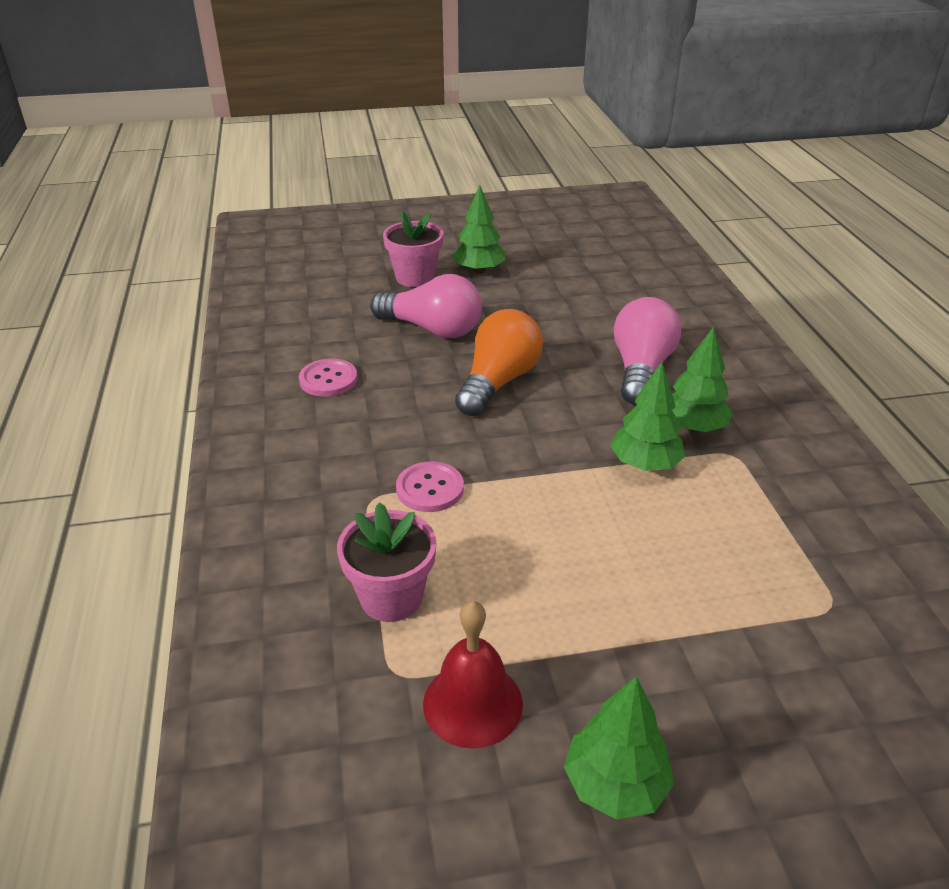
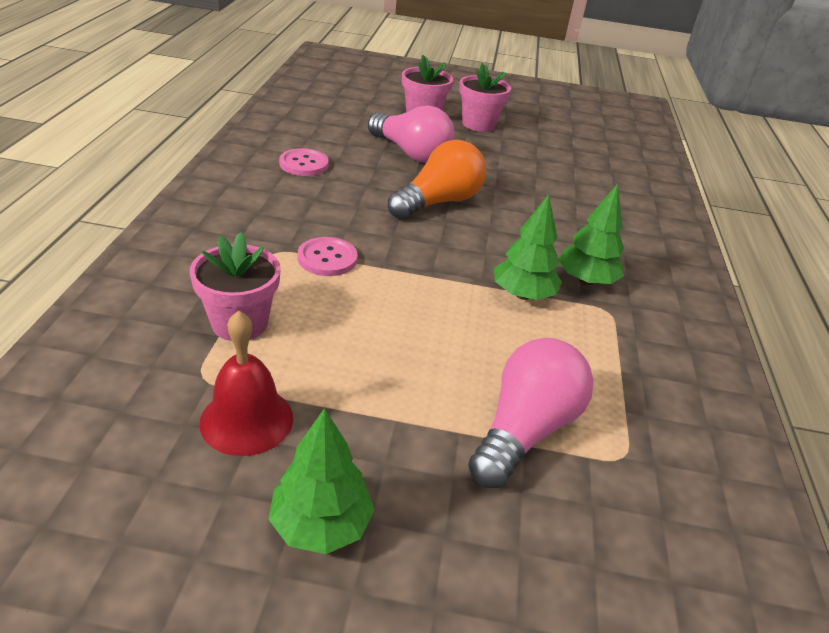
camera: 15 degrees right, 0 degrees up
green tree [452,185,506,274] -> pink flower pot [459,63,511,132]
pink light bulb [614,297,681,405] -> pink light bulb moved to [468,338,594,488]

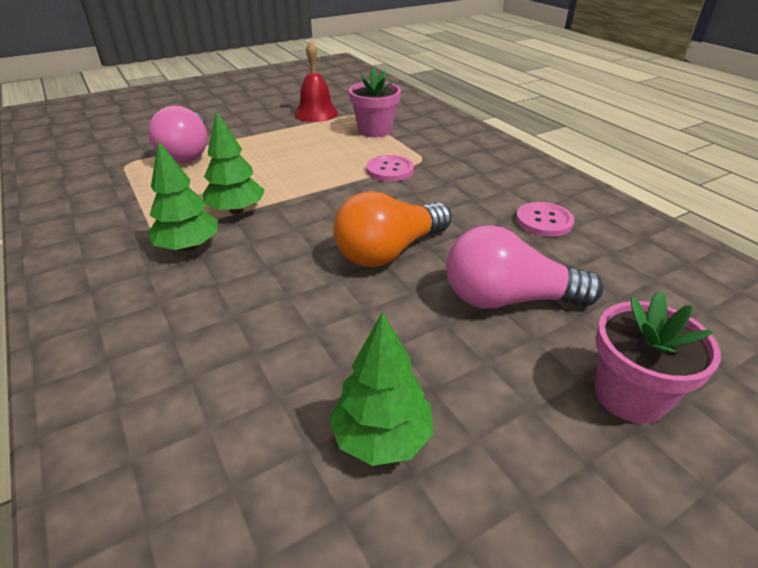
camera: 145 degrees right, 0 degrees up
green tree [268,408,375,554] -> green tree moved to [329,312,433,466]
orange light bulb [388,140,487,219] -> orange light bulb turned 45 degrees clockwise [333,191,451,267]
pink flower pot [459,63,511,132] -> none

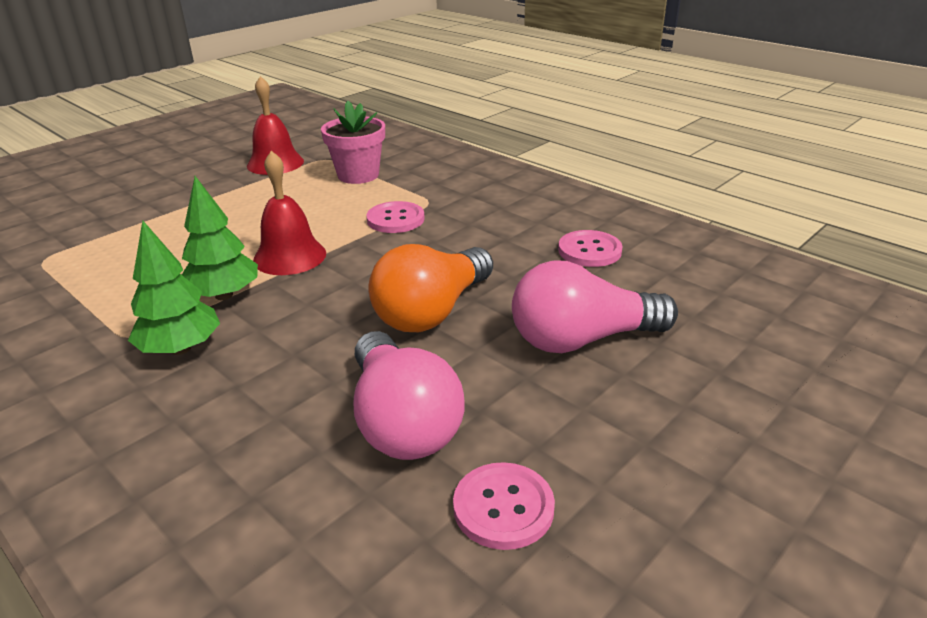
camera: 15 degrees left, 5 degrees down
pink light bulb [148,106,208,163] -> pink light bulb moved to [354,331,464,460]
green tree [329,312,433,466] -> pink button [453,462,555,550]
pink flower pot [595,291,721,424] -> none
none -> red bell [253,151,326,275]

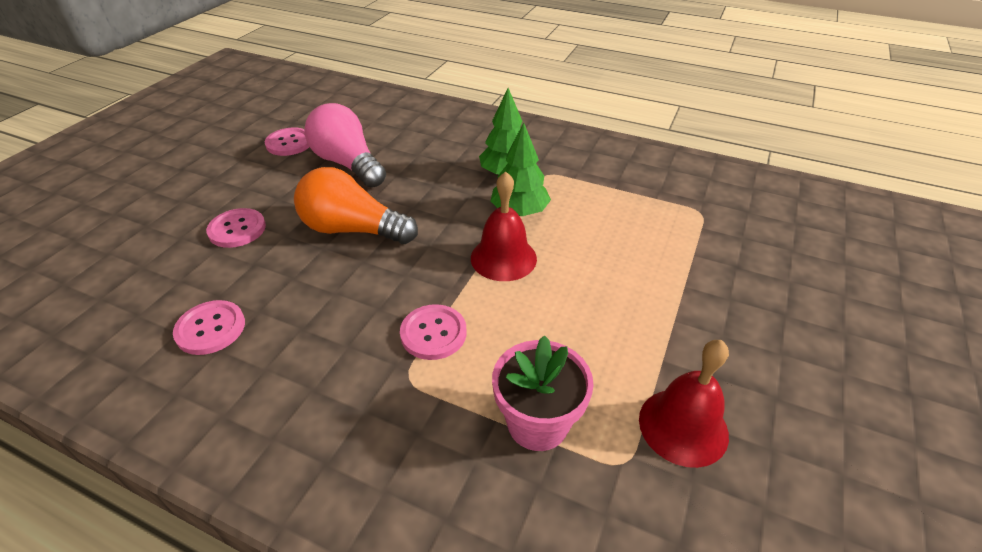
camera: 160 degrees right, 10 degrees up
orange light bulb [368,244,493,332] -> orange light bulb turned 90 degrees counterclockwise [294,167,418,244]
pink light bulb [512,260,678,353] -> pink button [206,208,266,248]

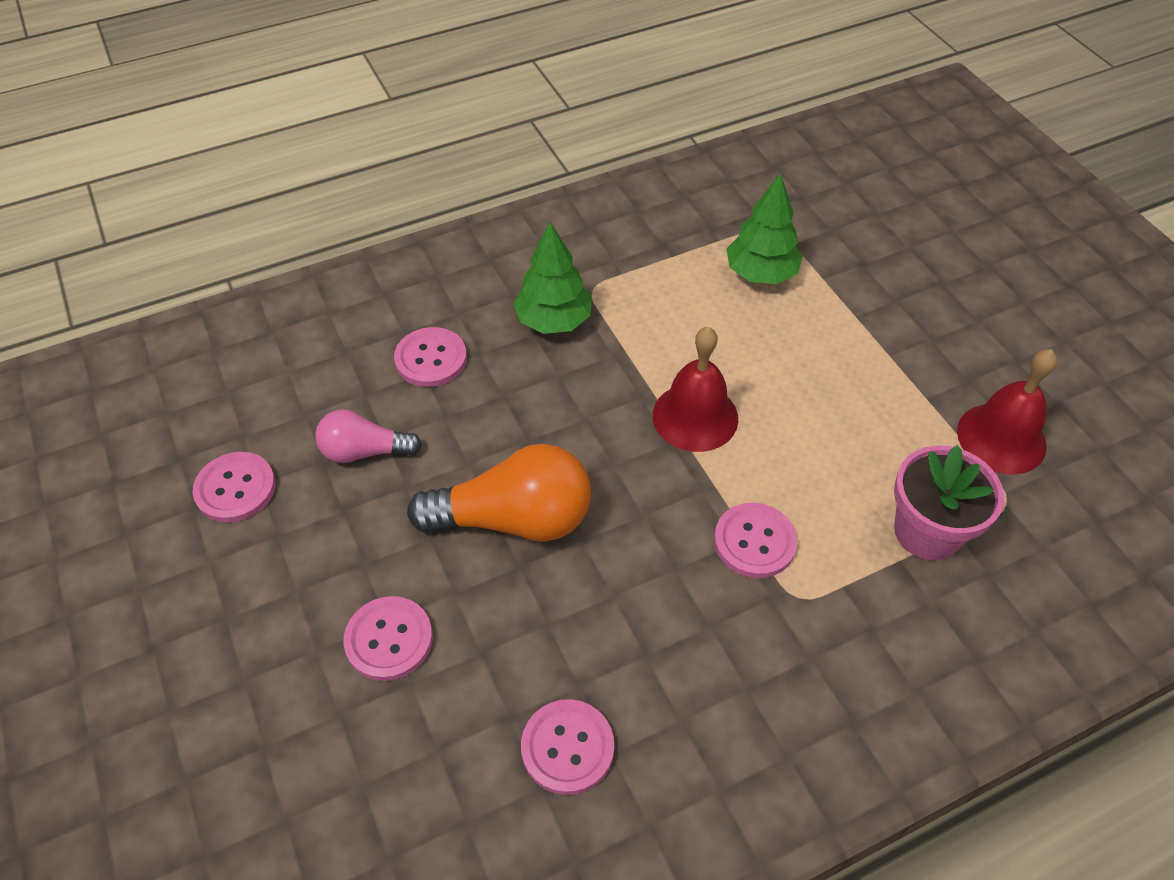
camera: 50 degrees left, 10 degrees up
orange light bulb [294,167,418,244] -> orange light bulb turned 150 degrees counterclockwise [407,444,591,542]
pink light bulb [304,103,386,188] -> pink light bulb [315,409,422,463], size x0.59
green tree [490,122,551,216] -> green tree moved to [726,173,803,284]
none -> pink button [394,327,467,387]

